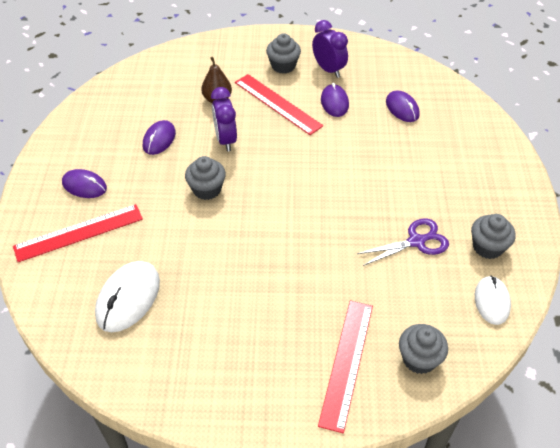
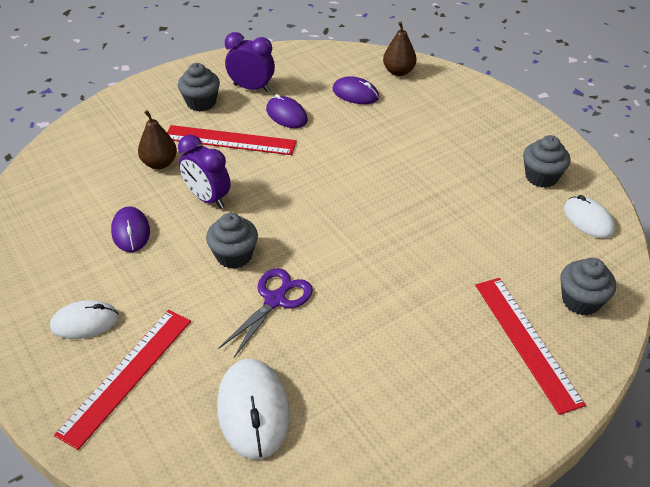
camera: 35 degrees left, 5 degrees down
purple mouse [62,169,107,198] -> white mouse [50,300,119,339]
purple scissors [357,219,449,266] -> purple scissors moved to [218,268,313,357]
none -> brown pear [383,21,416,76]

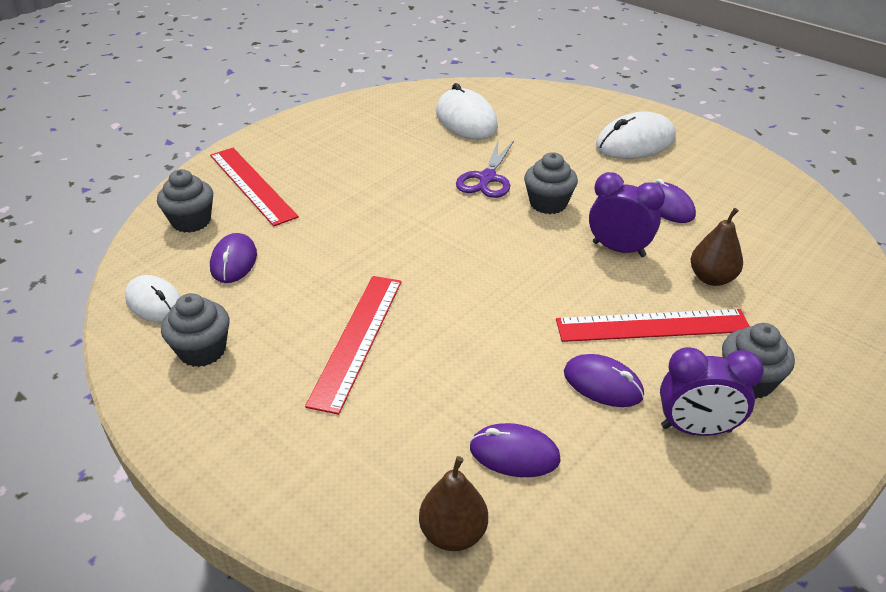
camera: 165 degrees right, 5 degrees down
white mouse [50,300,119,339] -> white mouse [596,112,676,159], size x1.54
red ruler [54,310,191,450] -> red ruler moved to [305,276,402,415]
none -> purple mouse [210,233,257,283]

